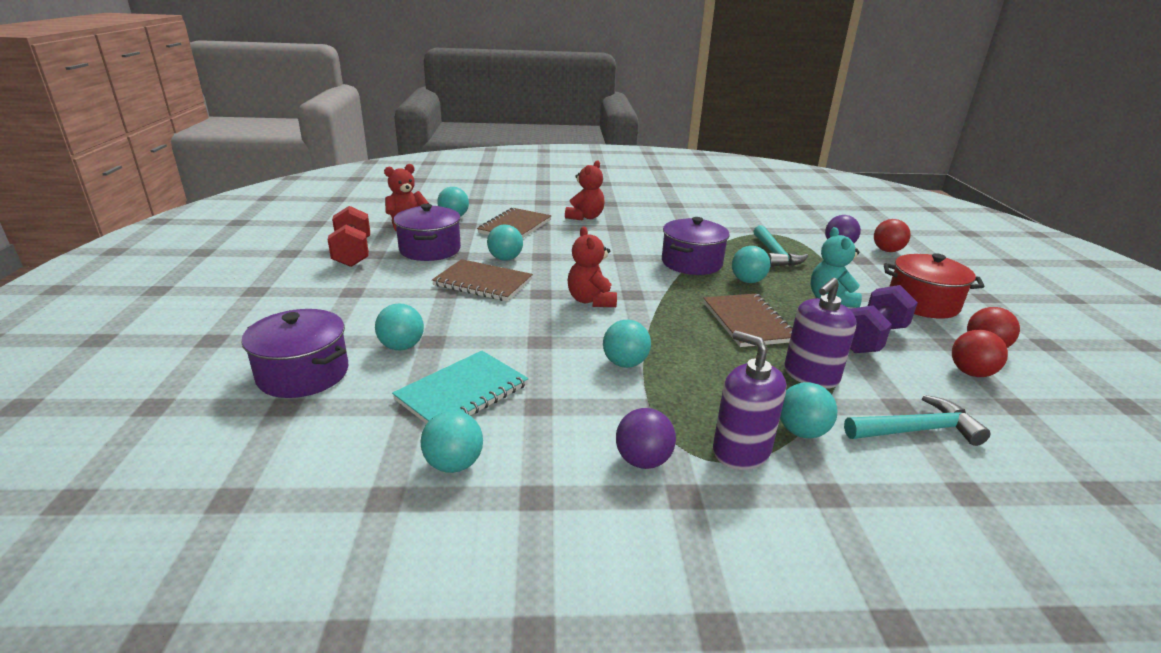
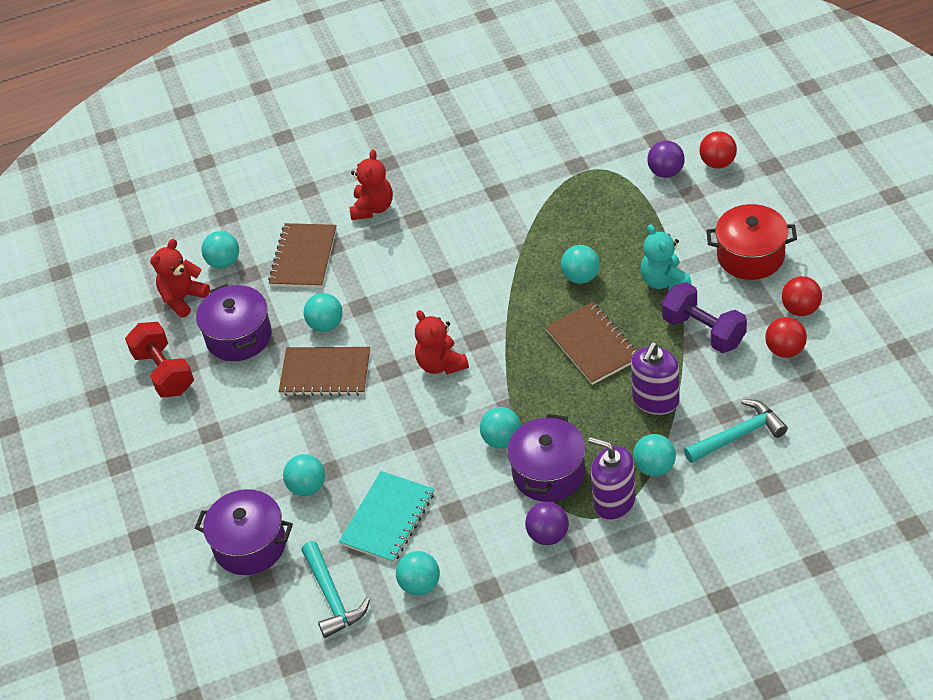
camera: 10 degrees left, 20 degrees up
purple pot [662,217,730,275] -> purple pot moved to [507,414,586,502]
turquoise hammer [754,225,808,267] -> turquoise hammer moved to [301,541,370,638]
purple dumbbell [849,285,918,353] -> purple dumbbell turned 75 degrees counterclockwise [662,282,747,353]

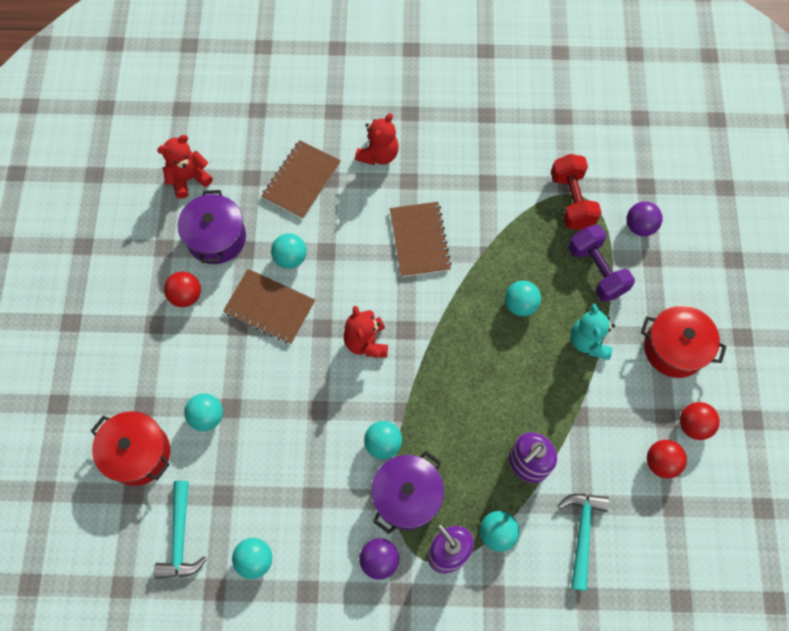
camera: 15 degrees right, 20 degrees up
red dumbbell [125,322,194,397] -> red dumbbell moved to [551,154,602,230]
purple pot [195,489,293,575] -> red pot [91,411,170,486]
turquoise ball [202,231,239,269] -> none
turquoise notebook [339,471,434,563] -> none
brown notebook [545,302,638,385] -> brown notebook moved to [390,202,452,277]
purple dumbbell [662,282,747,353] -> purple dumbbell moved to [568,225,635,302]
turquoise hammer [684,399,788,463] -> turquoise hammer turned 75 degrees counterclockwise [558,494,610,591]
red ball [699,131,737,169] -> red ball moved to [164,272,201,307]

